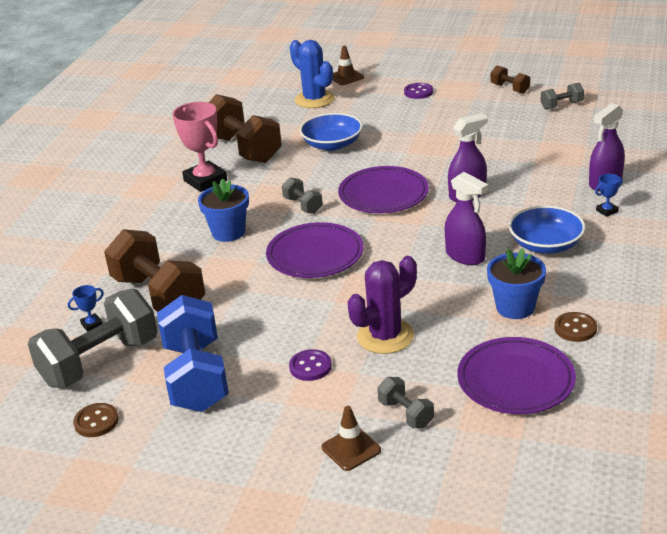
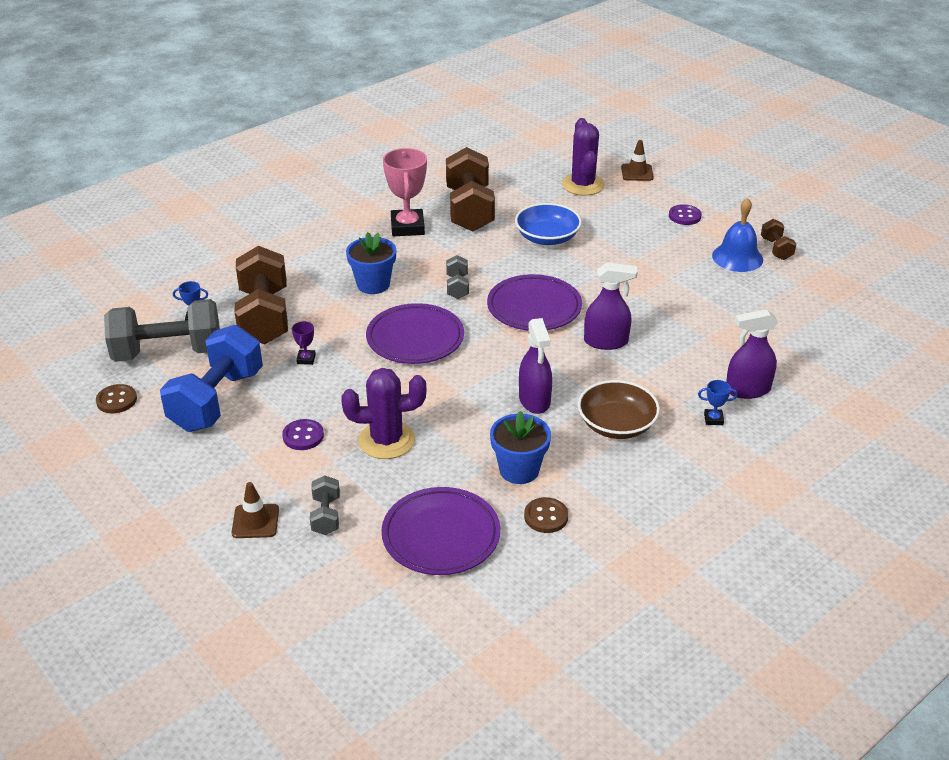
camera: 30 degrees right, 5 degrees up
blue cactus [290,40,335,108] -> purple cactus [562,118,605,196]
blue bowl [509,206,585,254] -> brown bowl [578,380,660,439]
grey dumbbell [540,83,584,110] -> none
none -> purple trophy [292,321,316,365]
none -> blue bell [712,198,763,272]

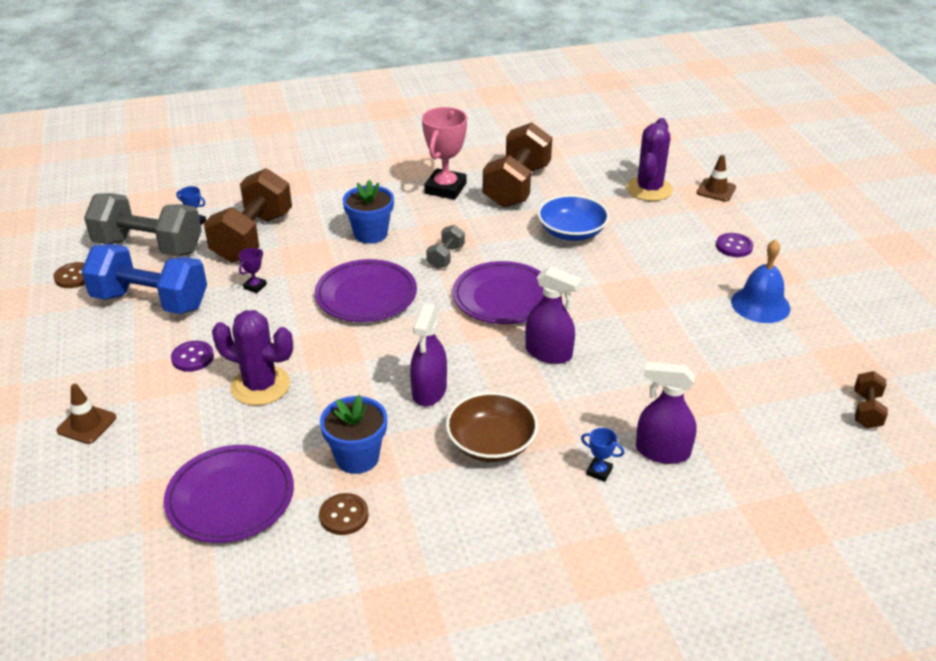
camera: 25 degrees right, 0 degrees up
blue dumbbell [160,325,263,432] -> blue dumbbell turned 60 degrees clockwise [81,244,207,314]
grey dumbbell [310,476,340,535] -> none
brown dumbbell [761,219,796,260] -> brown dumbbell moved to [854,371,888,428]

